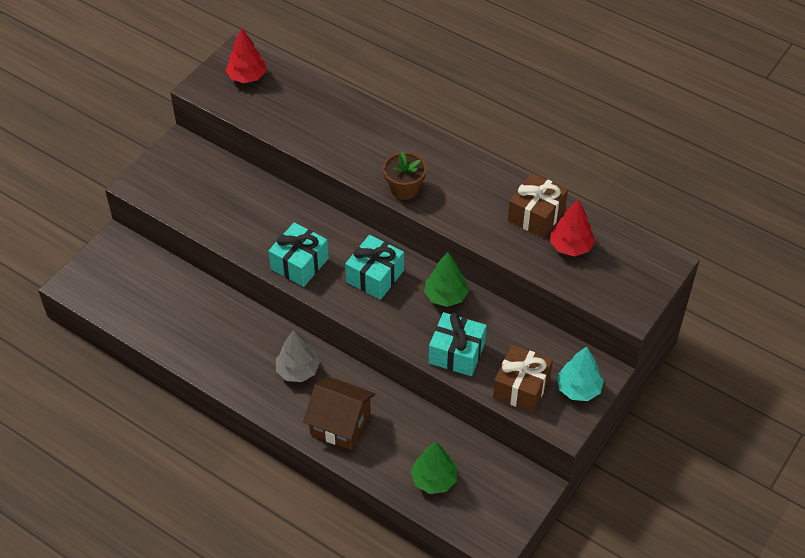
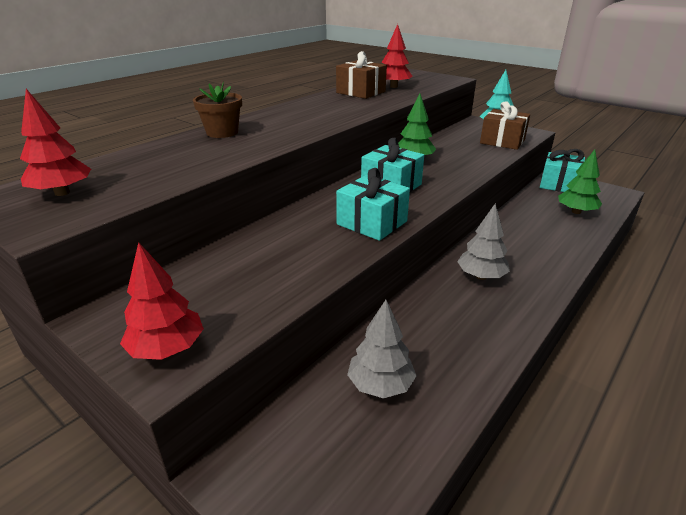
camera: 85 degrees left, 20 degrees down
brown house [303,376,375,450] -> none
brown flower pot [383,151,427,200] -> brown flower pot moved to [193,82,242,138]
turquoise gift [429,312,487,376] -> turquoise gift moved to [540,149,585,192]
none -> red tree [120,242,204,360]
none -> grey tree [347,300,416,398]

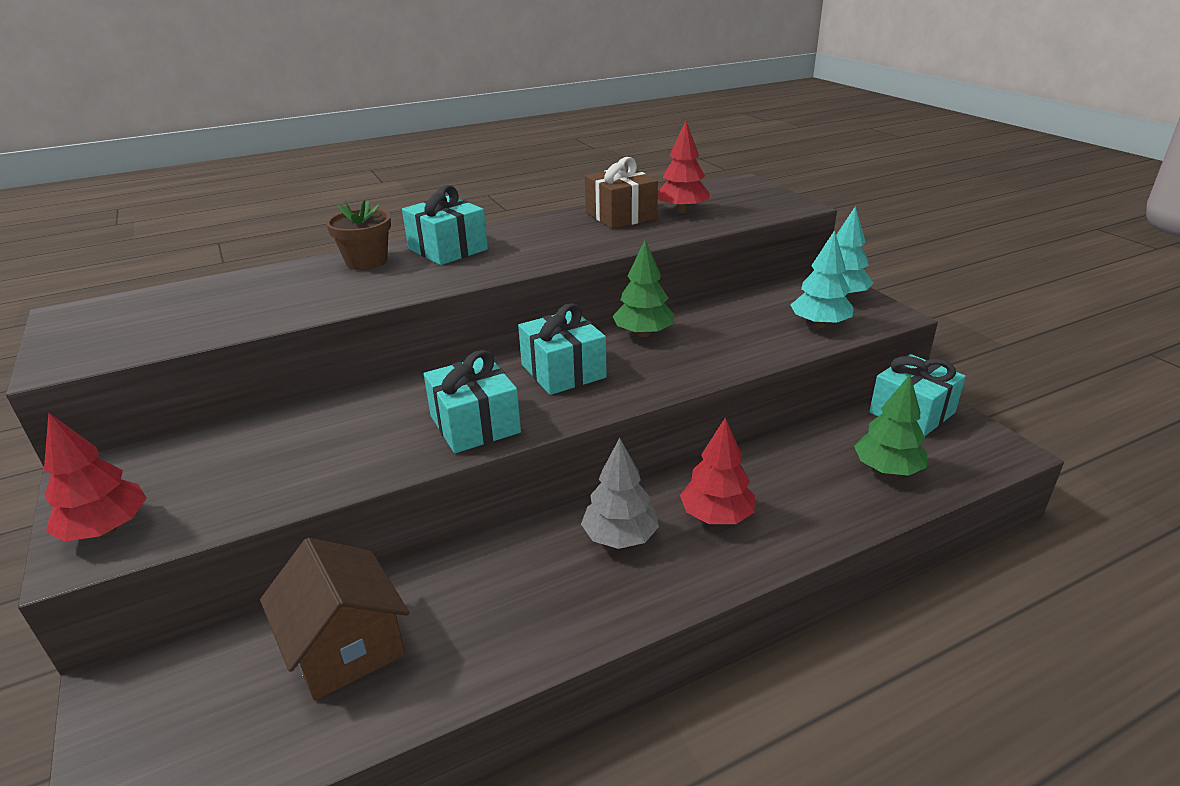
camera: 25 degrees right, 0 degrees up
red tree [20,89,91,196] -> red tree moved to [680,418,755,524]
grey tree [347,300,416,398] -> brown house [260,538,409,701]
brown gift [480,101,530,150] -> turquoise tree [790,230,853,328]
none -> turquoise gift [402,185,488,265]

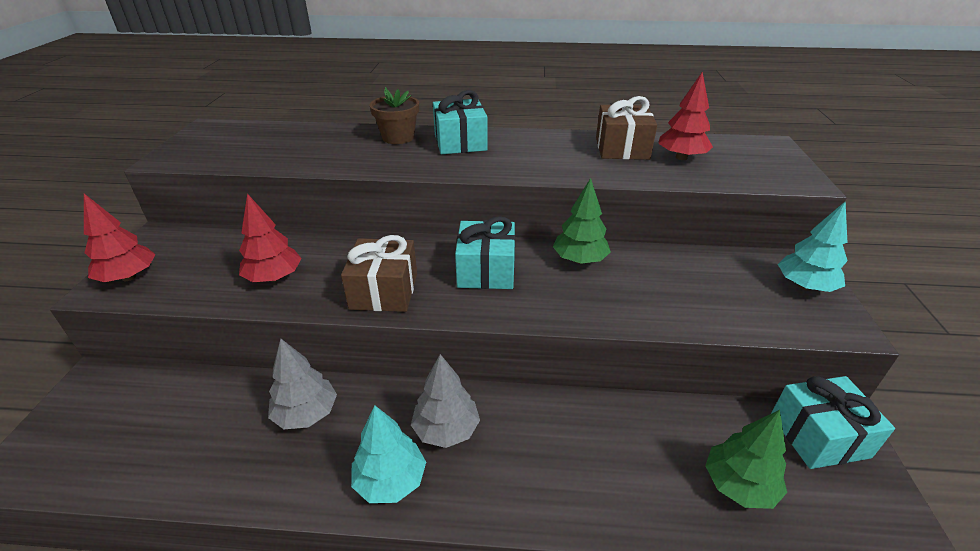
camera: 30 degrees right, 5 degrees up
brown house [260,538,409,701] -> none
turquoise gift [424,350,521,453] -> brown gift [341,235,417,312]
red tree [680,418,755,524] -> red tree moved to [239,194,302,282]
turquoise tree [790,230,853,328] -> turquoise tree moved to [351,405,426,503]
none -> grey tree [268,338,337,429]

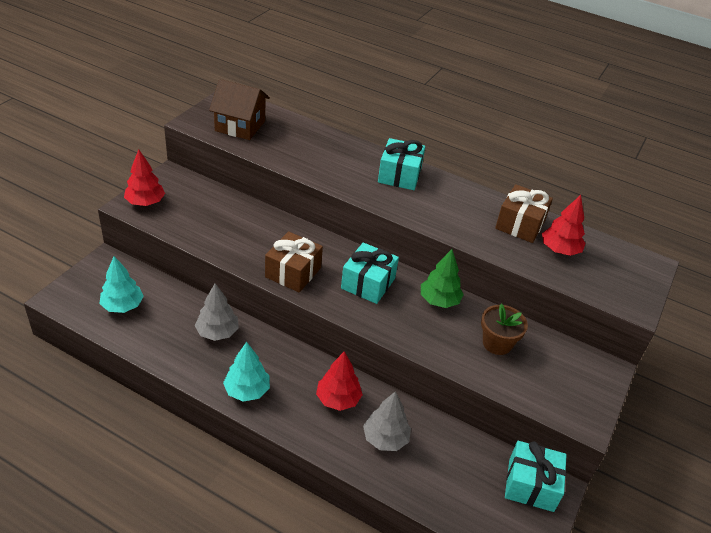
camera: 20 degrees right, 5 degrees up
red tree [239,194,302,282] -> red tree moved to [316,351,363,411]
brown flower pot [370,87,419,144] -> brown flower pot moved to [481,304,528,355]
grey tree [411,354,480,448] -> grey tree moved to [363,391,411,451]
green tree [705,410,787,509] -> none
turquoise tree [778,201,848,292] -> turquoise tree moved to [99,256,144,313]
none -> brown house [209,79,270,140]

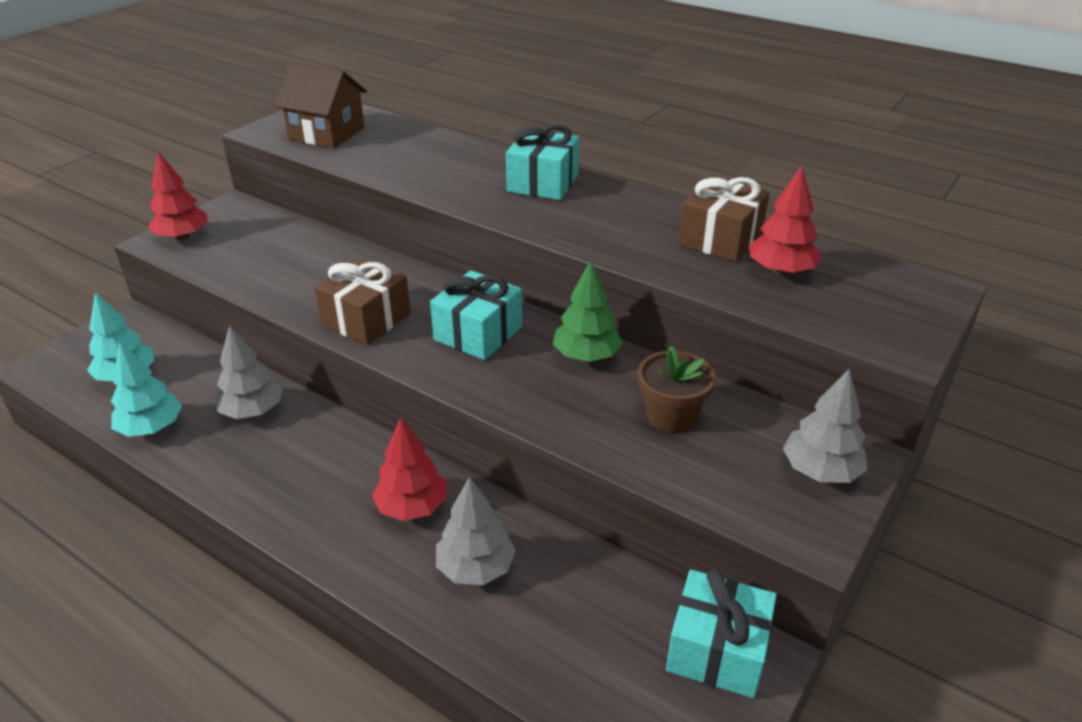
camera: 10 degrees right, 5 degrees down
turquoise tree [223,342,270,402] -> turquoise tree moved to [111,341,182,437]
none -> grey tree [783,369,868,483]

